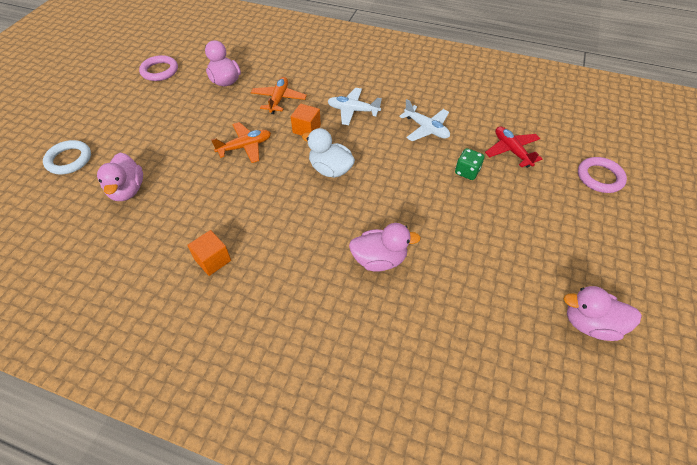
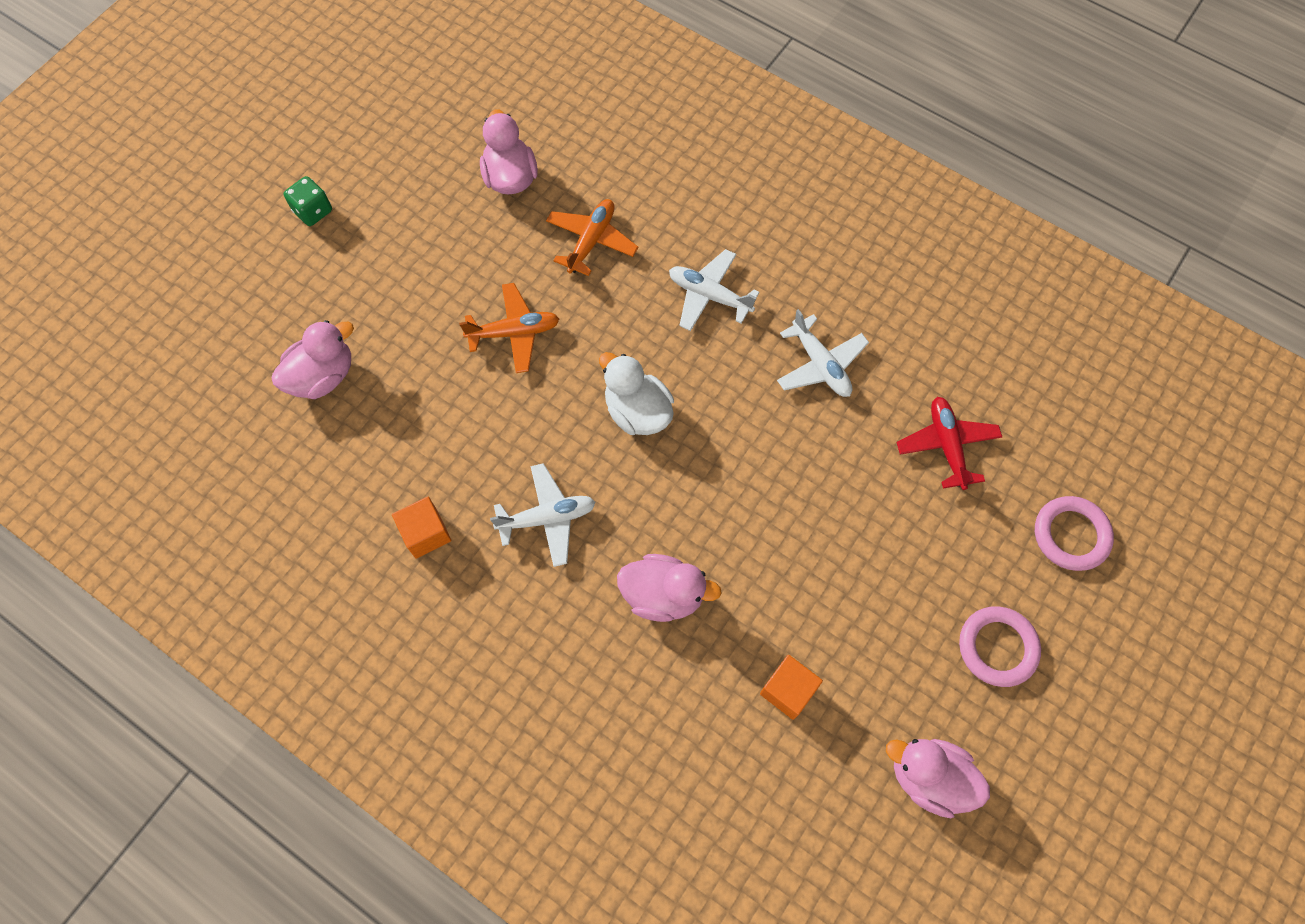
camera: 15 degrees right, 15 degrees up
white ring [43,140,91,174] -> none
pink duck [97,153,143,201] -> pink duck turned 135 degrees counterclockwise [272,320,354,399]
pink ring [139,55,178,81] -> pink ring moved to [959,606,1041,687]
orange cube [291,103,321,136] -> orange cube moved to [760,655,823,720]
green dice [455,148,484,180] -> green dice moved to [283,176,332,226]
none -> white plane [490,463,596,567]

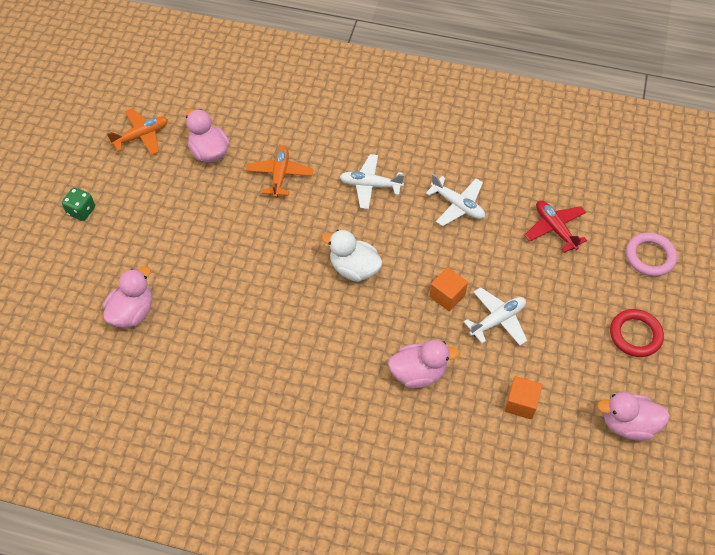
camera: 20 degrees left, 10 degrees down
orange cube [392,497,451,559] -> orange cube moved to [429,267,468,311]
orange plane [459,283,559,373] -> orange plane moved to [107,108,168,155]
white plane [490,463,596,567] -> white plane moved to [464,287,527,345]
pink ring [959,606,1041,687] -> red ring [610,309,664,357]

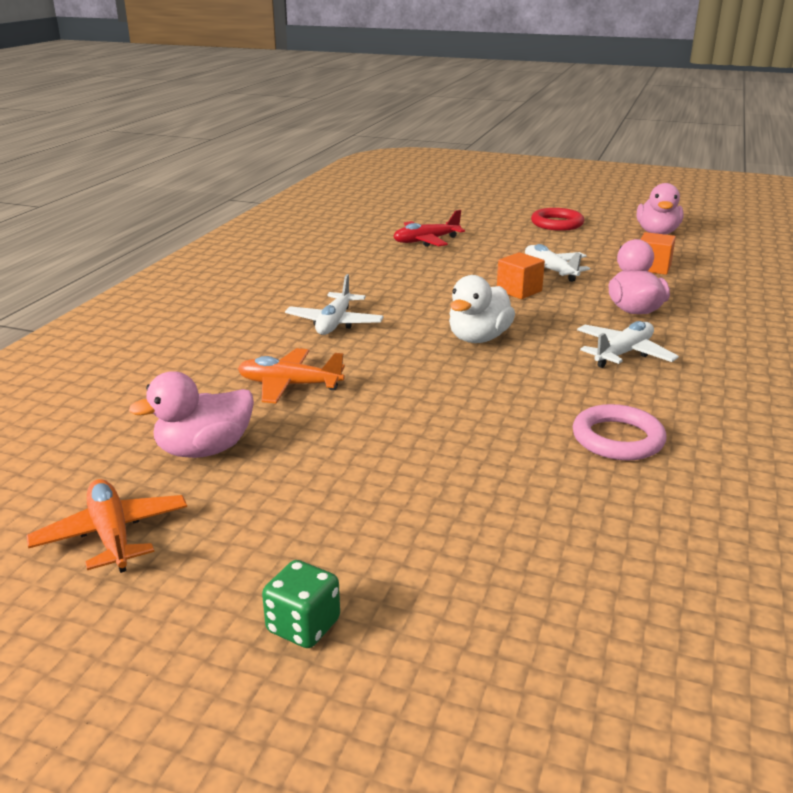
camera: 85 degrees left, 30 degrees down
pink duck [103,266,152,328] -> none
white plane [426,174,485,226] -> white plane moved to [577,321,679,368]
pink ring [626,232,677,276] -> pink ring moved to [573,404,666,460]

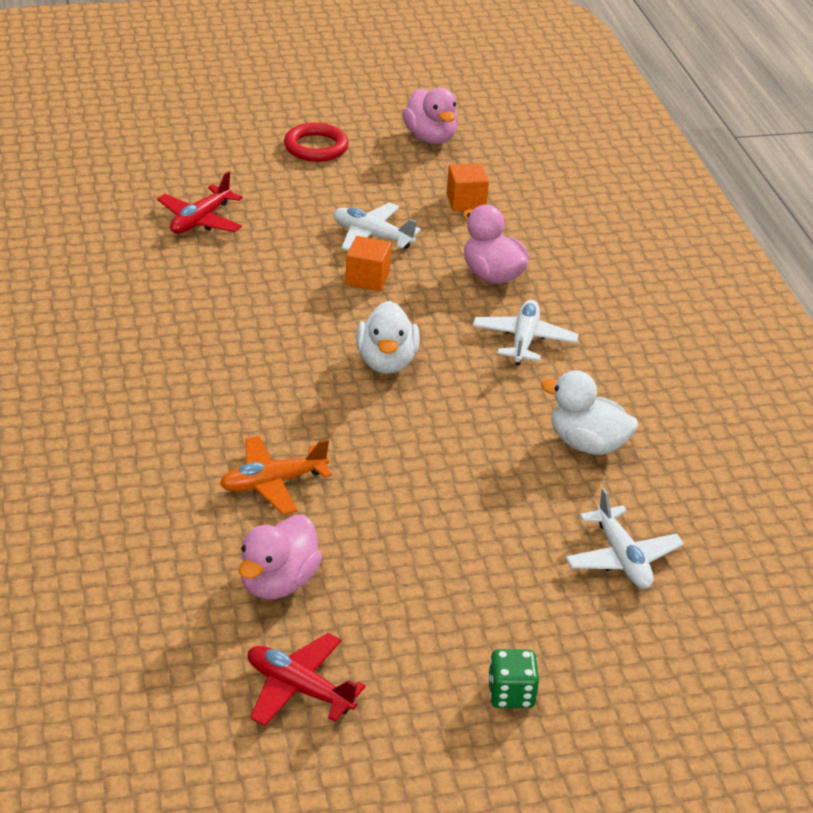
camera: 35 degrees left, 10 degrees up
orange plane [26,479,187,573] -> red plane [247,633,366,726]
white plane [285,274,384,335] -> white plane moved to [565,488,684,589]
pink ring [573,404,666,460] -> white duck [541,370,638,455]

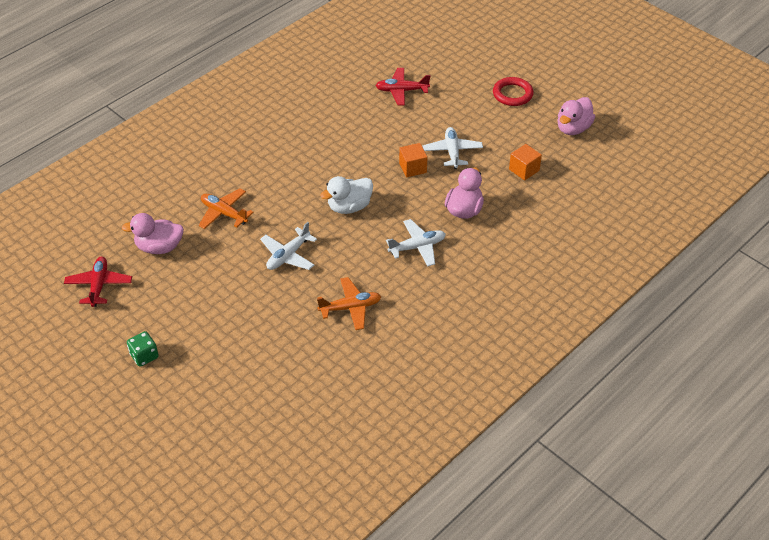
camera: 60 degrees right, 10 degrees up
white duck [541,370,638,455] -> orange plane [317,277,381,330]
white plane [565,488,684,589] -> white plane moved to [260,222,317,270]

